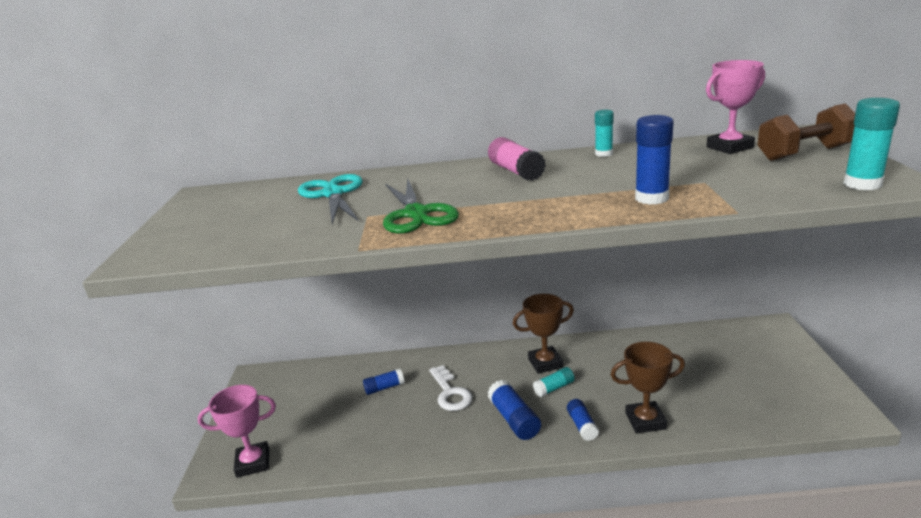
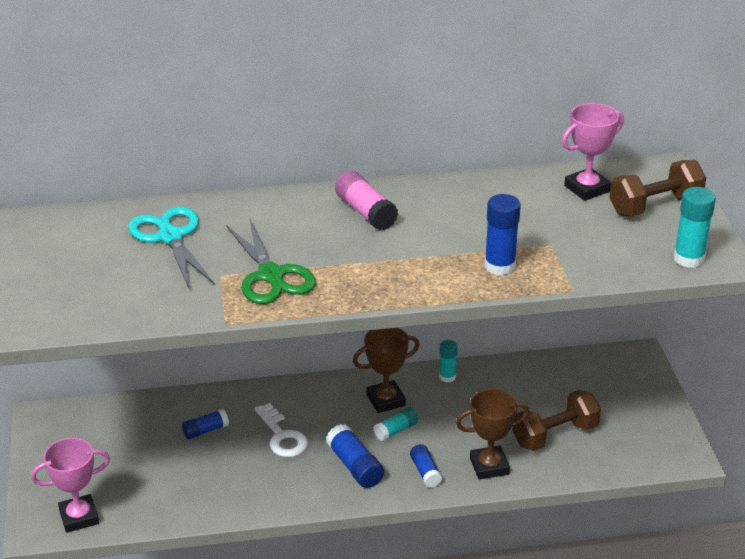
camera: 10 degrees left, 10 degrees up
turquoise glue stick [595,110,614,157] -> turquoise glue stick moved to [439,340,458,382]
none -> brown dumbbell [512,390,601,451]

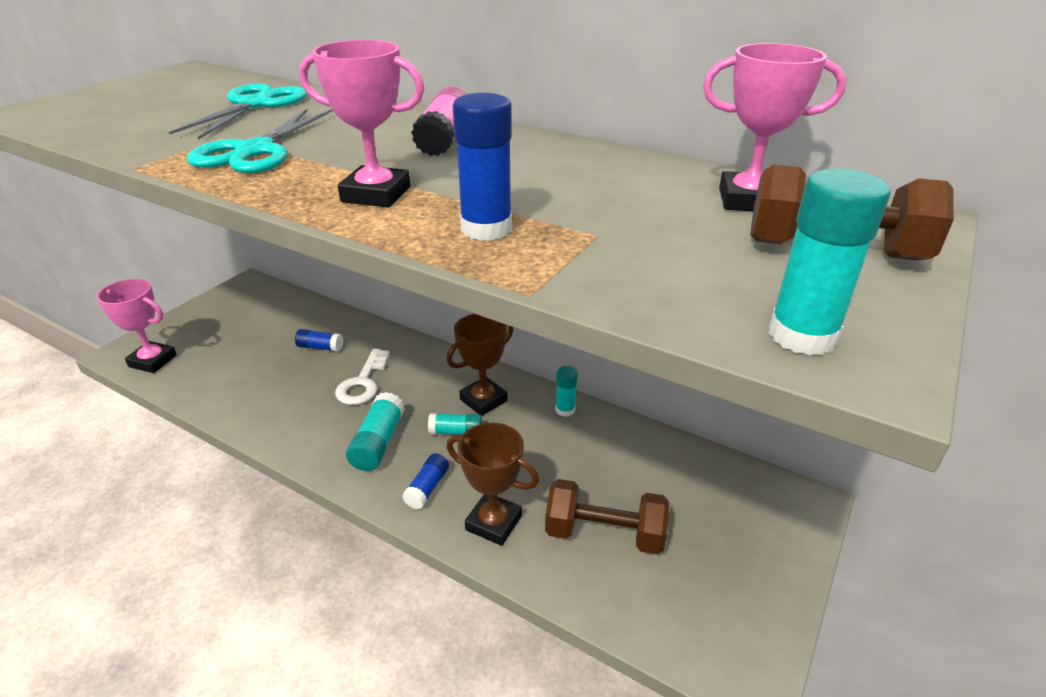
camera: 40 degrees right, 0 degrees up
green scissors [226,219,316,304] -> turquoise scissors [187,108,333,173]
blue glue stick [326,424,384,488] -> turquoise glue stick [346,392,405,471]
brown trophy [353,328,420,413] -> brown trophy turned 60 degrees counterclockwise [447,314,514,416]
none -> pink trophy [299,40,425,208]

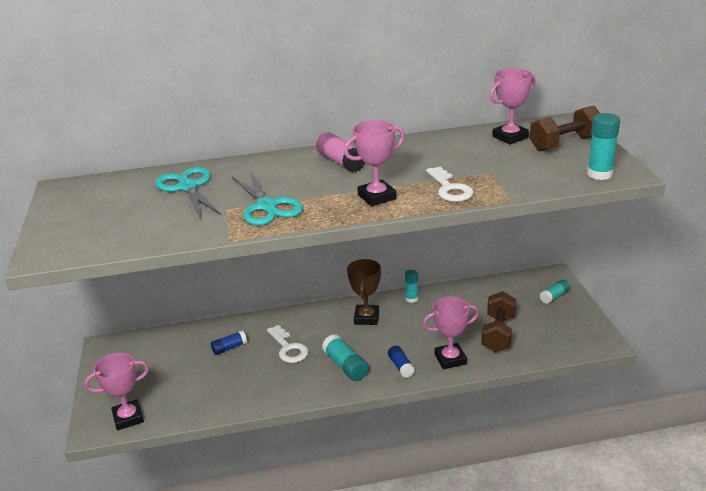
camera: 40 degrees left, 5 degrees down
turquoise glue stick [428,413,482,435] -> turquoise glue stick moved to [540,280,570,304]
brown trophy [447,423,539,546] -> pink trophy [422,296,479,369]
blue glue stick [453,93,512,241] -> white key [426,167,474,202]
brown dumbbell [545,479,669,554] -> brown dumbbell turned 45 degrees counterclockwise [481,291,516,352]

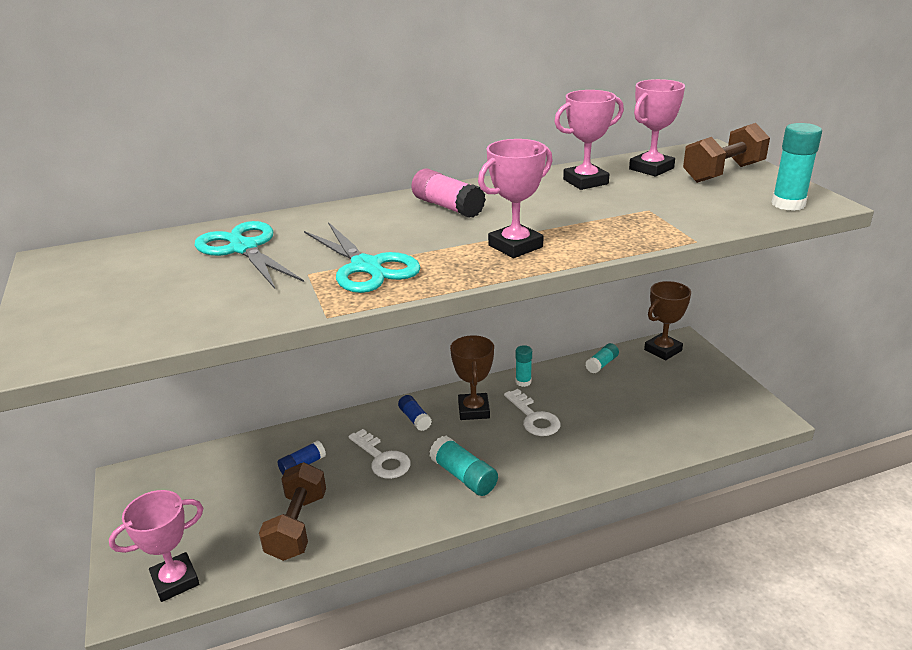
camera: 10 degrees left, 0 degrees up
blue glue stick [388,346,415,378] -> blue glue stick moved to [398,395,432,431]
pink trophy [422,296,479,369] -> pink trophy moved to [554,90,624,190]
white key [426,167,474,202] -> white key moved to [504,389,561,436]
brown dumbbell [481,291,516,352] -> brown dumbbell moved to [259,462,326,561]
turquoise glue stick [540,280,570,304] -> turquoise glue stick moved to [585,343,619,373]
none -> brown trophy [644,281,691,361]

